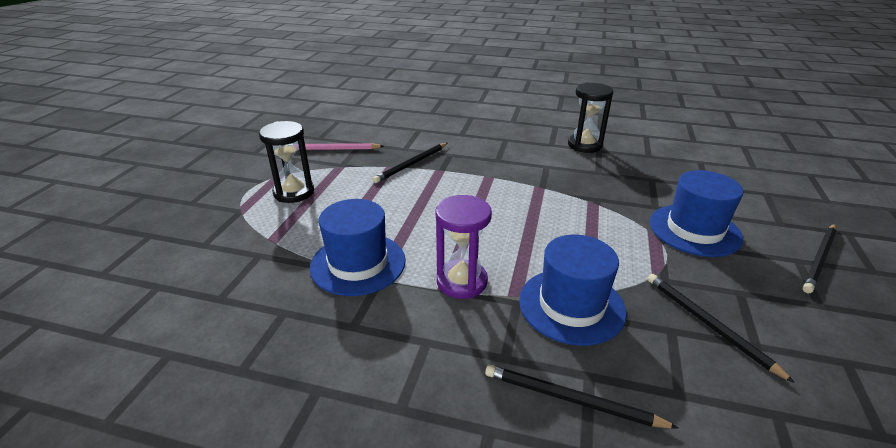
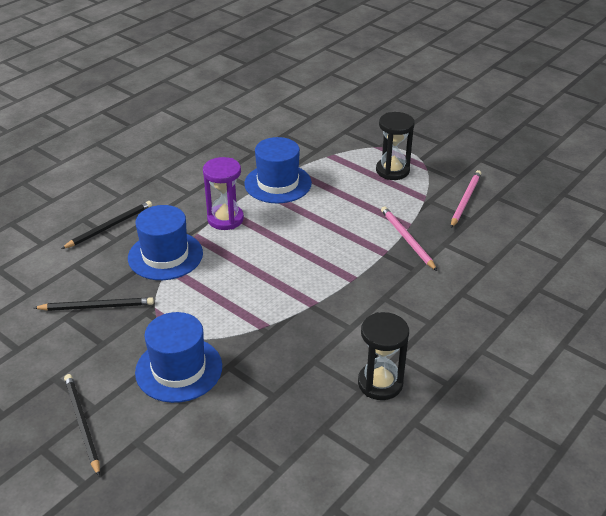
camera: 115 degrees right, 5 degrees up
black pencil [373,143,447,183] -> pink pencil [381,206,437,271]

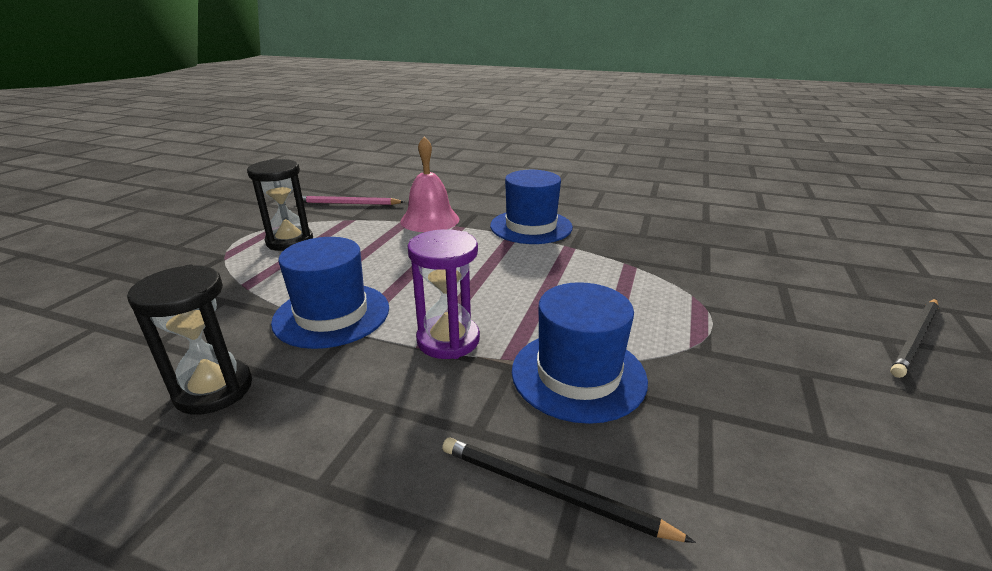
camera: 110 degrees left, 10 degrees down
black pencil [34,297,154,311] -> none
blue hat [135,312,222,403] -> blue hat moved to [490,170,573,244]
black hourglass [358,312,409,400] -> black hourglass moved to [127,265,252,415]
pink pencil [381,206,437,271] -> pink bell [400,137,459,232]

